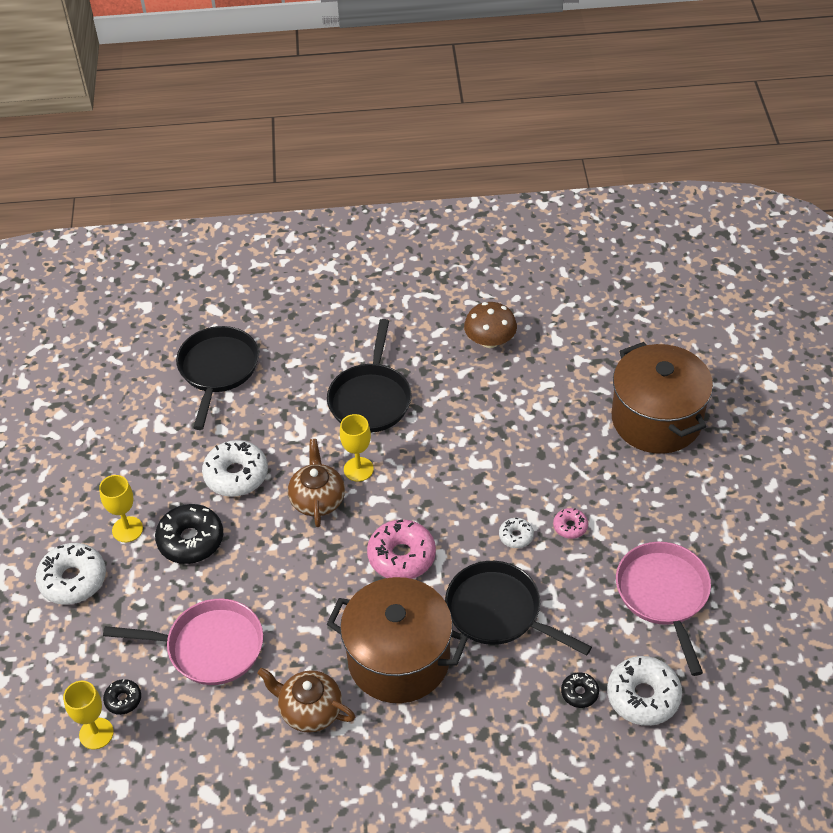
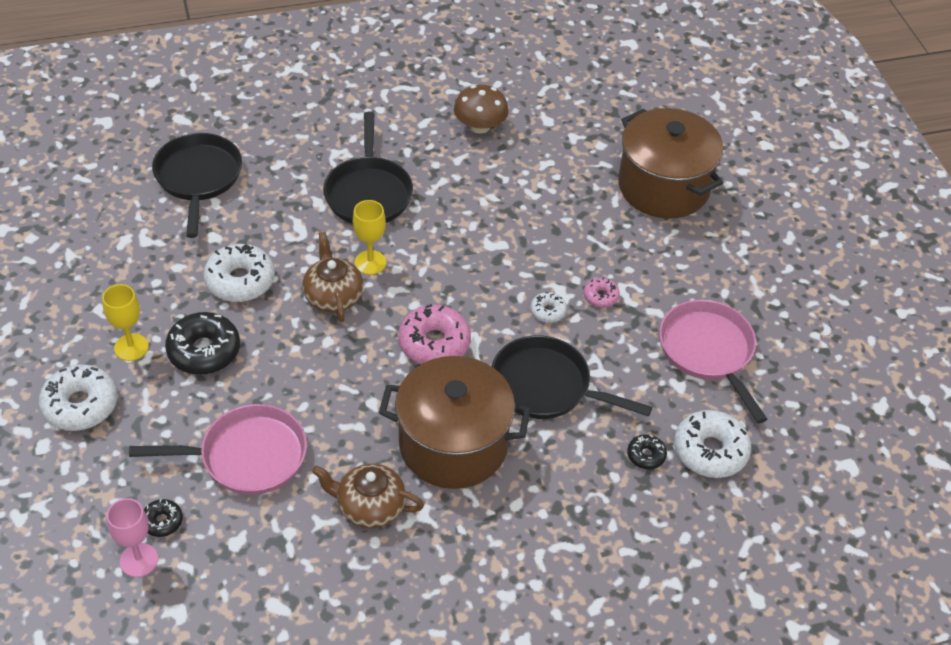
camera: 15 degrees left, 0 degrees up
yellow goblet [63,681,114,749] -> pink goblet [107,498,158,577]

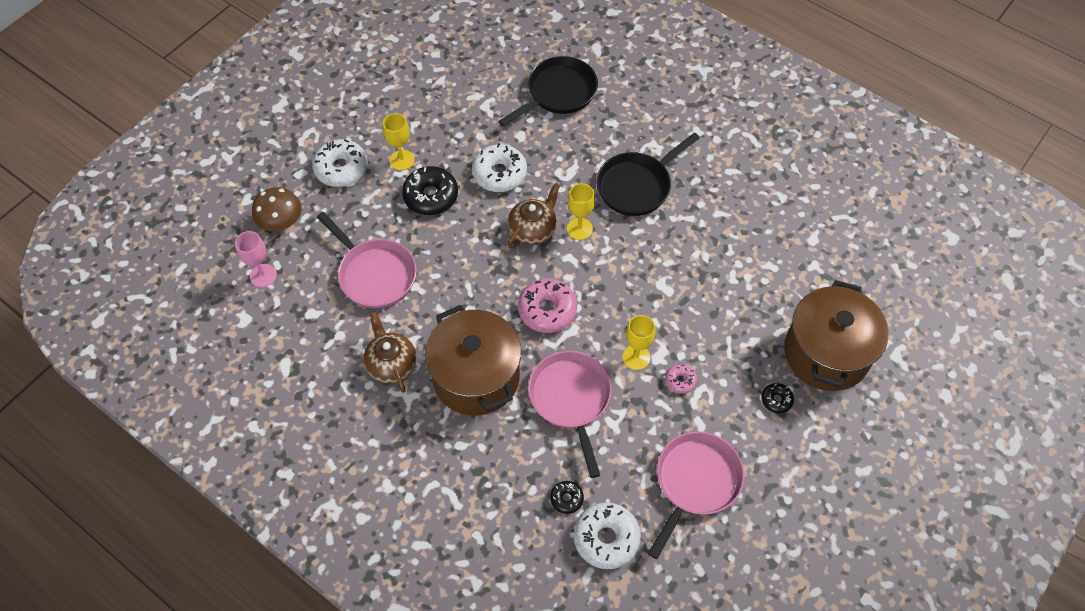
camera: 55 degrees right, 10 degrees up
black donut [144,499,183,537] -> black donut moved to [761,383,794,413]
brown mushroom [454,85,509,134] -> brown mushroom moved to [252,187,301,231]
black pan [492,335,652,419] -> pink pan [528,351,612,478]
white donut [530,292,567,323] -> yellow goblet [623,315,655,370]

